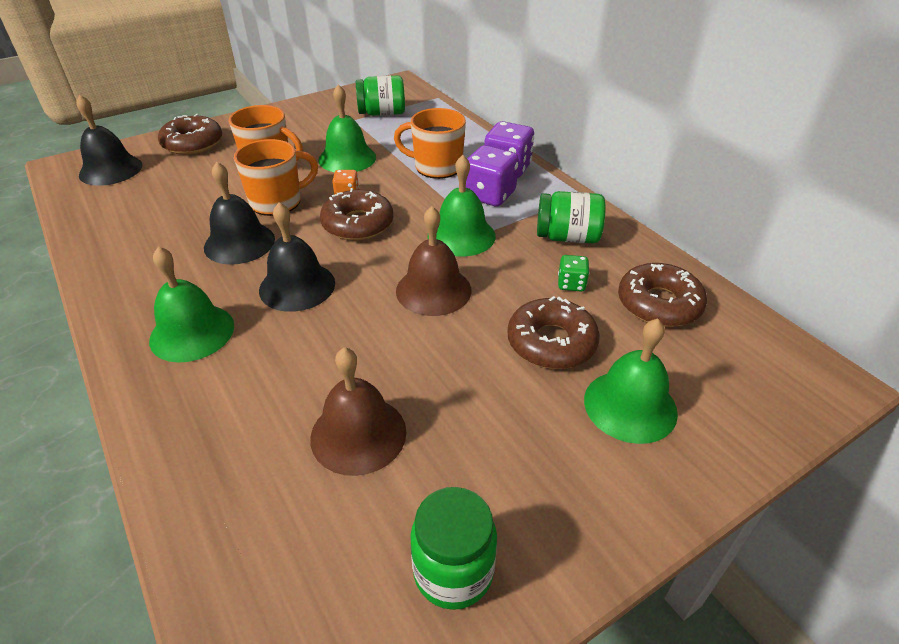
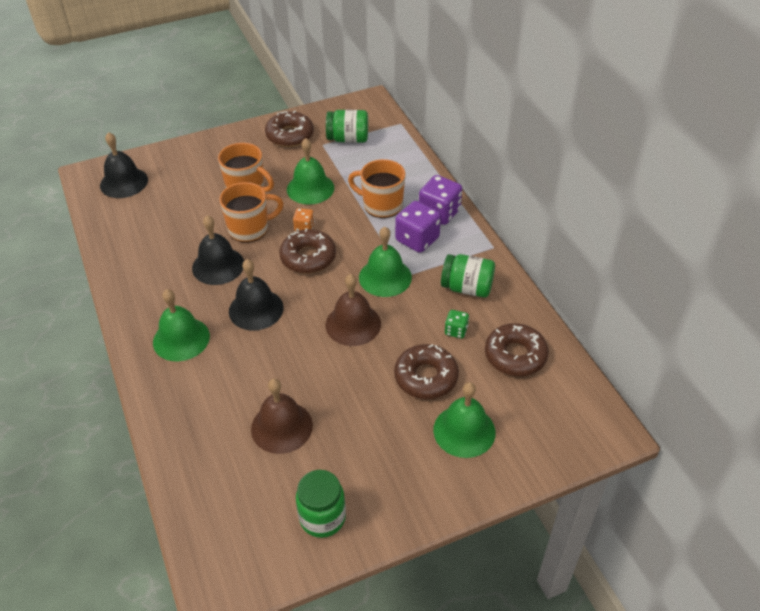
camera: 10 degrees right, 5 degrees up
brown donut [158,114,222,155] -> brown donut moved to [265,111,314,147]

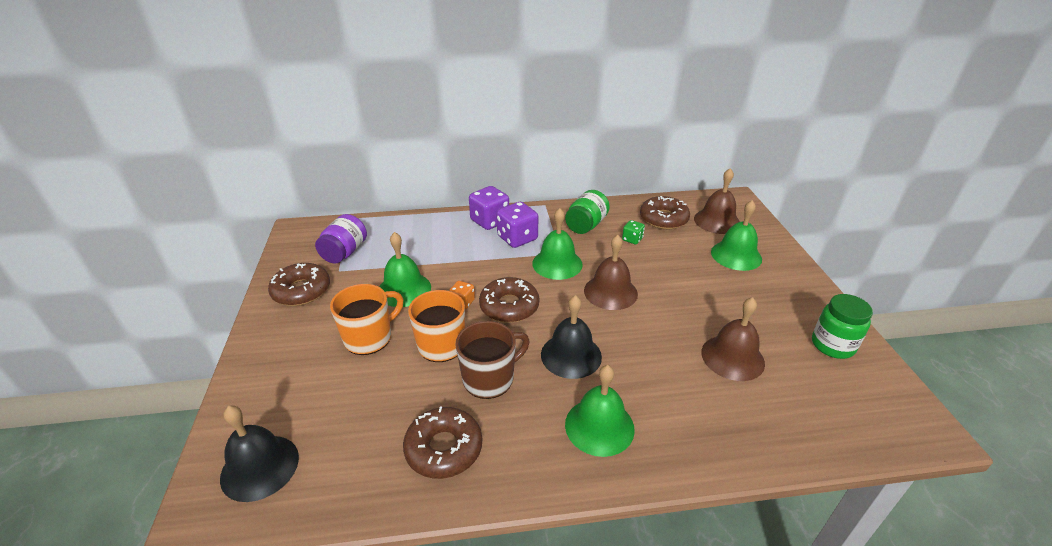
camera: 75 degrees left, 10 degrees down
black bell [192,215,244,285] -> brown mug [455,321,530,399]
green jar [326,110,368,143] -> purple jar [315,214,367,263]
orange mug [348,159,406,218] -> none
brown donut [394,344,459,399] -> brown donut moved to [403,407,482,479]
none -> brown bell [694,168,740,234]

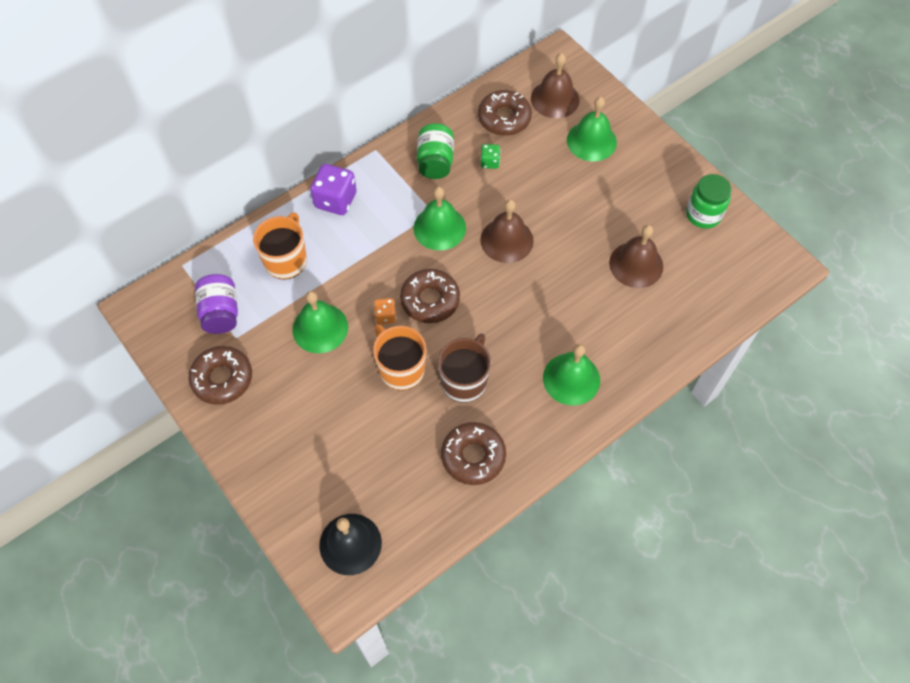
camera: 30 degrees left, 25 degrees up
orange mug [330,284,403,355] -> orange mug moved to [253,212,307,280]
purple dice [496,202,538,248] -> none
black bell [541,295,602,379] -> none

